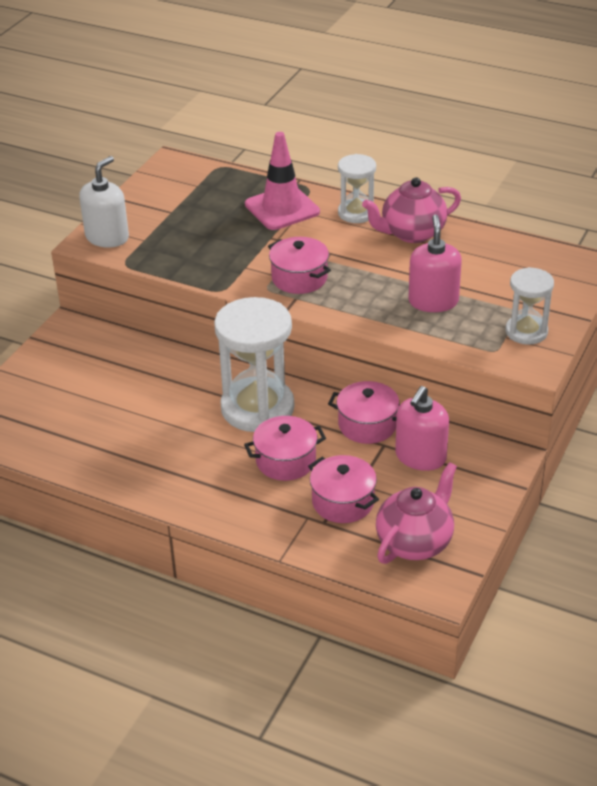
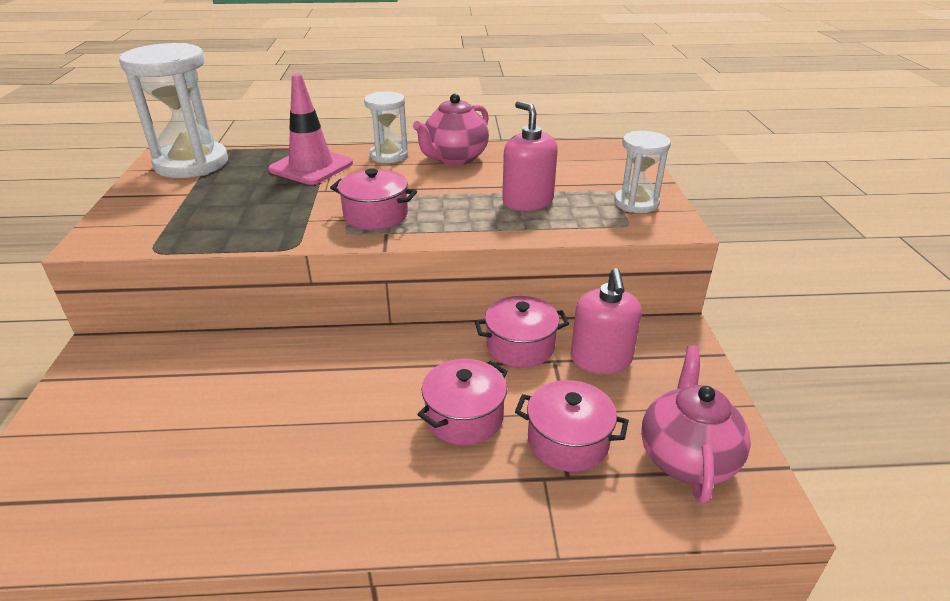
camera: 30 degrees left, 5 degrees down
white soap dispenser [79,156,129,248] -> none
white hourglass [214,297,294,432] -> white hourglass moved to [119,43,228,178]

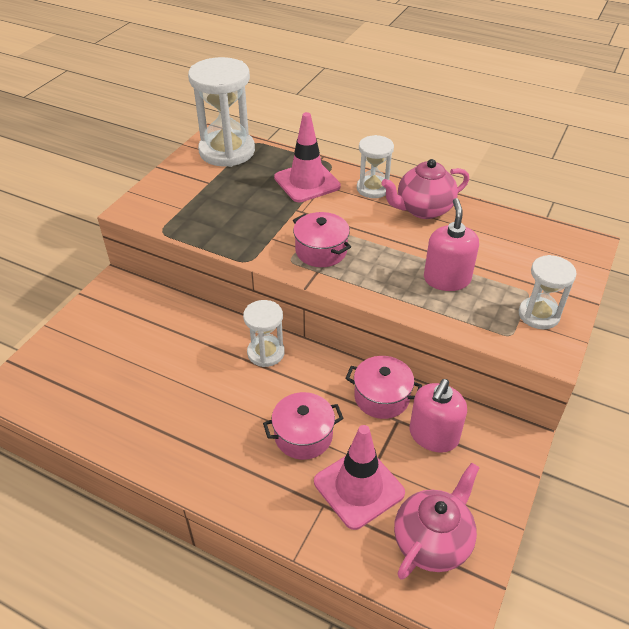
camera: 30 degrees right, 10 degrees up
pink pot [515,380,629,472] -> pink traffic cone [314,425,405,530]
none -> white hourglass [243,300,285,367]

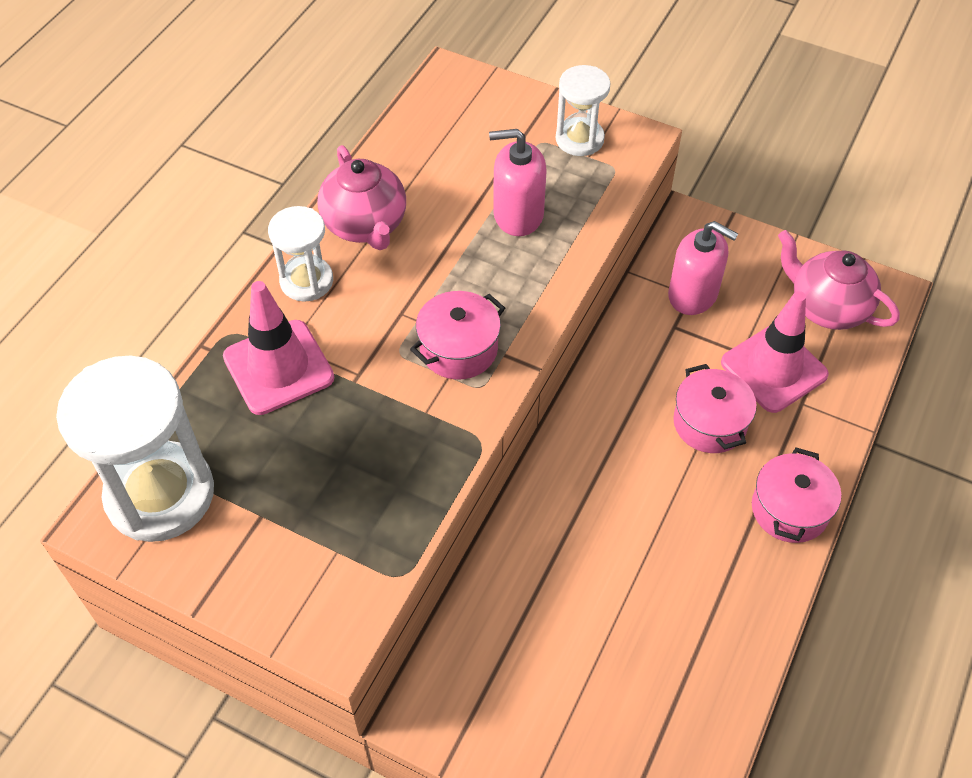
camera: 90 degrees left, 10 degrees up
white hourglass [243,300,285,367] -> none
pink pot [345,356,422,419] -> pink pot moved to [752,447,841,543]

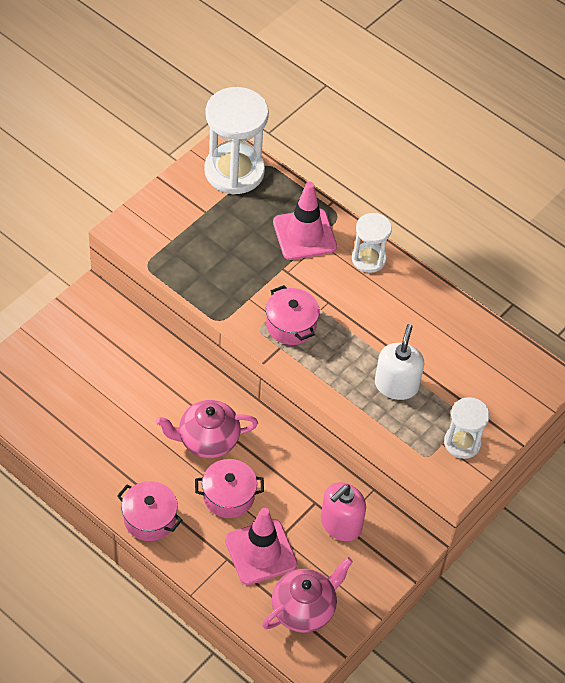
camera: 100 degrees right, 0 degrees up
pink teapot [317,145,406,250] -> pink teapot moved to [156,400,258,458]
pink soap dispenser [489,129,547,236] -> white soap dispenser [375,324,424,400]

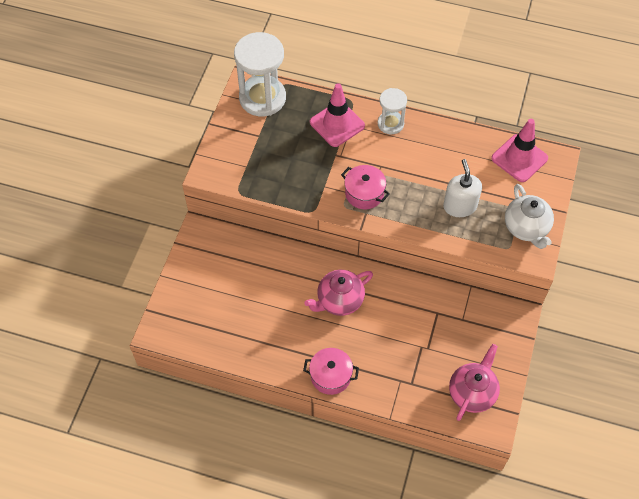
camera: 20 degrees left, 5 degrees up
pink pot [195,459,264,518] -> none
pink traffic cone [225,508,297,585] -> pink traffic cone moved to [491,119,548,182]
pink soap dispenser [321,482,366,541] -> none
white hourglass [444,397,490,459] -> white teapot [505,184,554,249]

